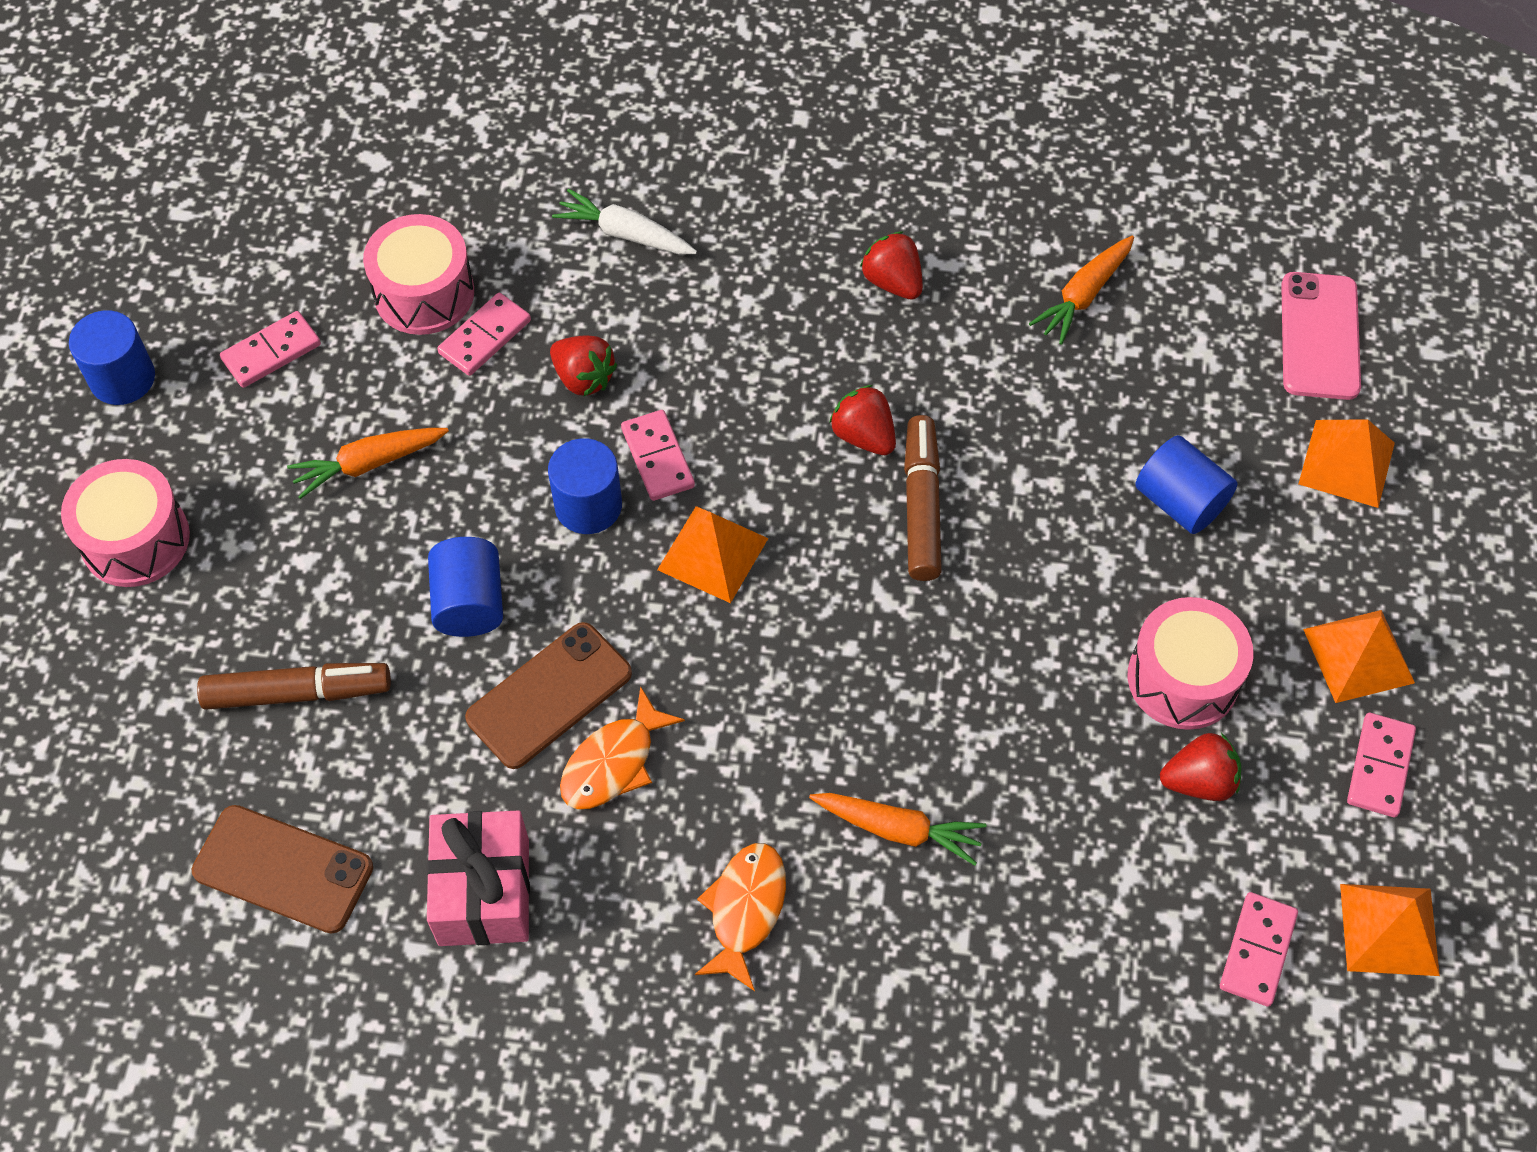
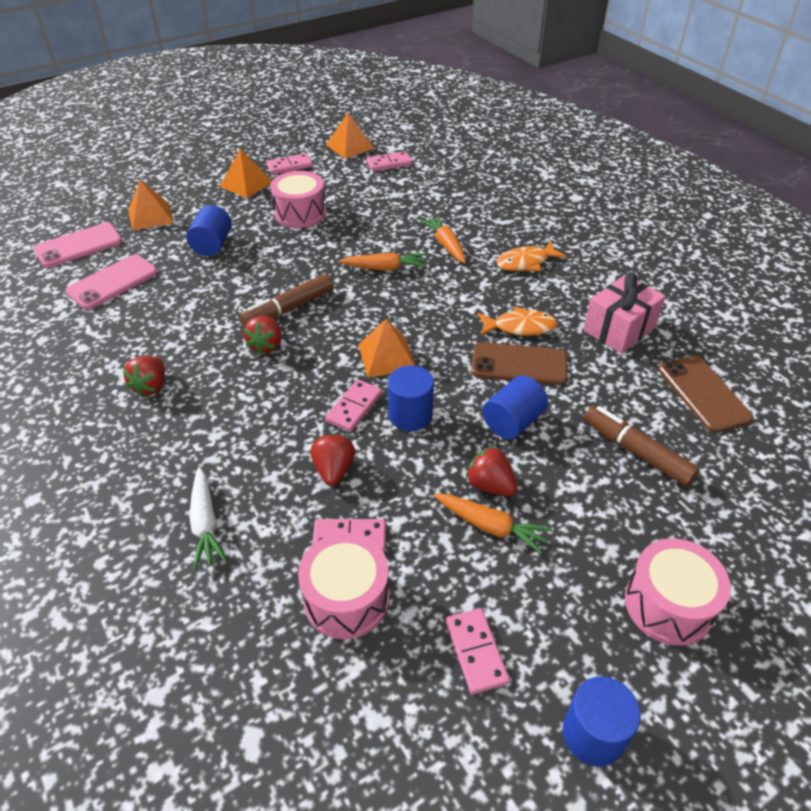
camera: 130 degrees left, 15 degrees down
pink domino [220,311,321,388] -> pink domino turned 60 degrees clockwise [446,608,510,694]
orange carrot [1029,236,1134,345] -> orange carrot moved to [339,253,426,270]
red strawberry [1160,733,1241,801] -> red strawberry moved to [466,446,517,496]
none -> pink phone [66,255,158,309]

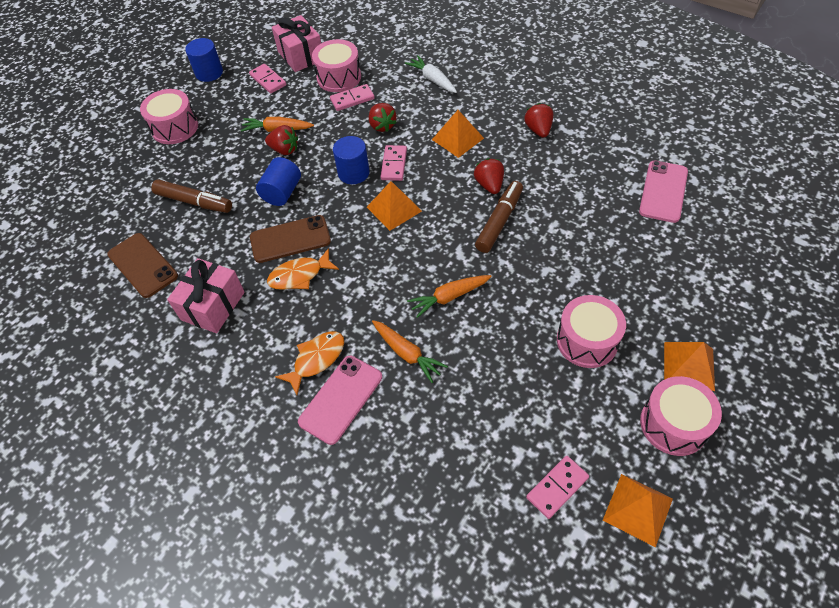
camera: 160 degrees right, 10 degrees up
pink phone [34,223,122,268] -> pink phone moved to [298,356,382,445]
orange pyramid [128,180,174,231] -> orange pyramid moved to [432,110,484,158]
blue cylinder [186,205,232,256] -> none
pink domino [266,153,313,174] -> pink drum [640,376,722,456]
none -> pink gift [272,15,321,72]

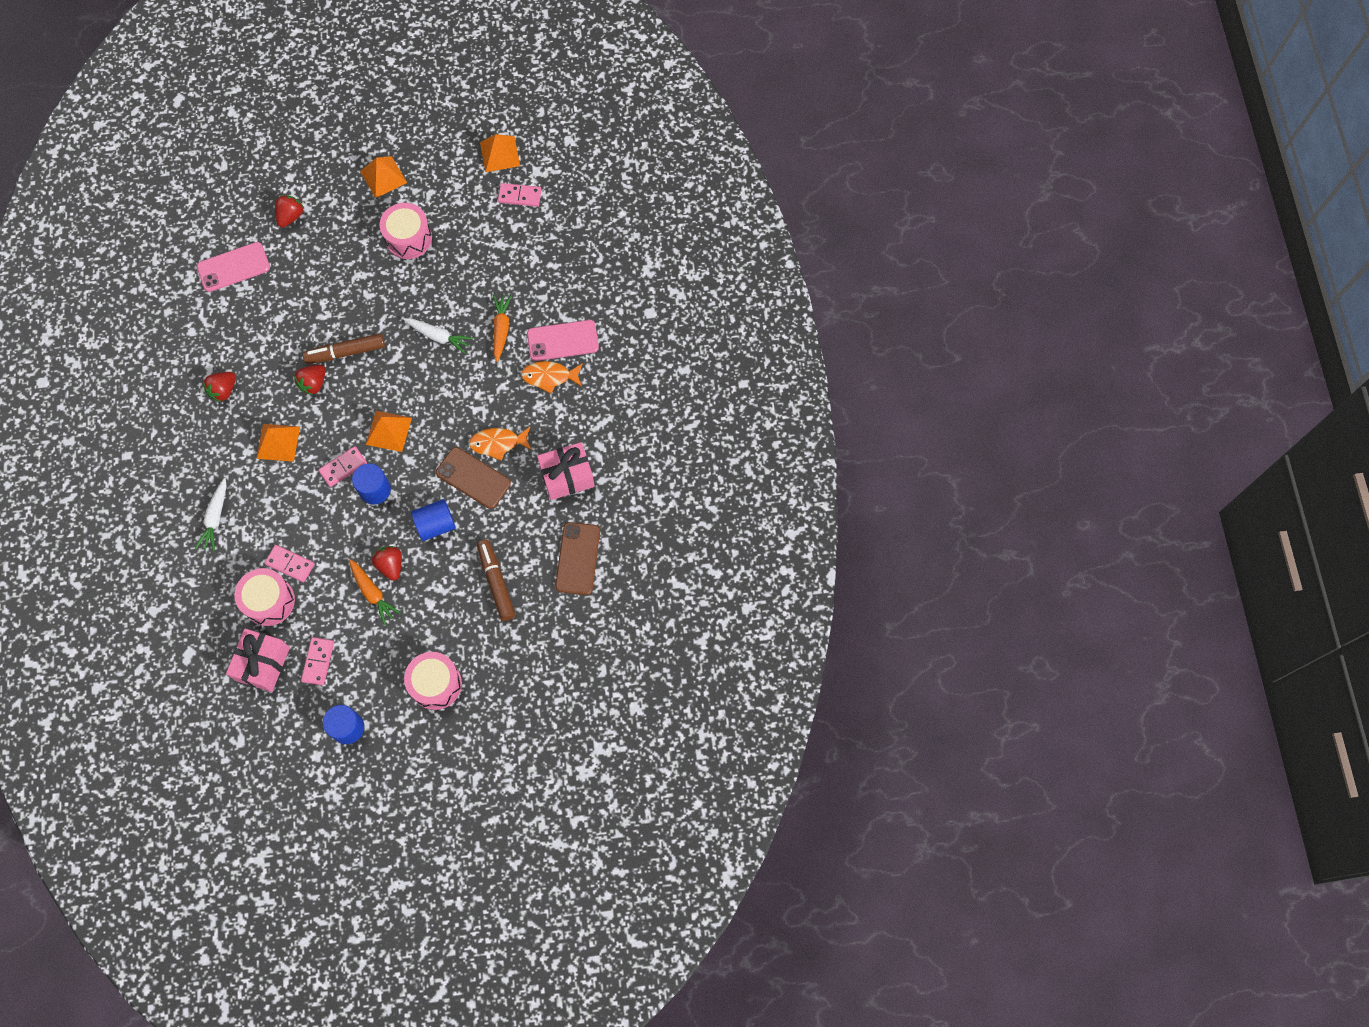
camera: 135 degrees left, 15 degrees up
orange fish [267,248,339,290] -> orange fish turned 150 degrees clockwise [469,427,532,461]
red strawberry [369,103,397,132] -> red strawberry moved to [275,195,304,228]
orange carrot [407,275,492,318] -> white carrot [403,318,473,354]
pink drum [640,376,722,456] -> none

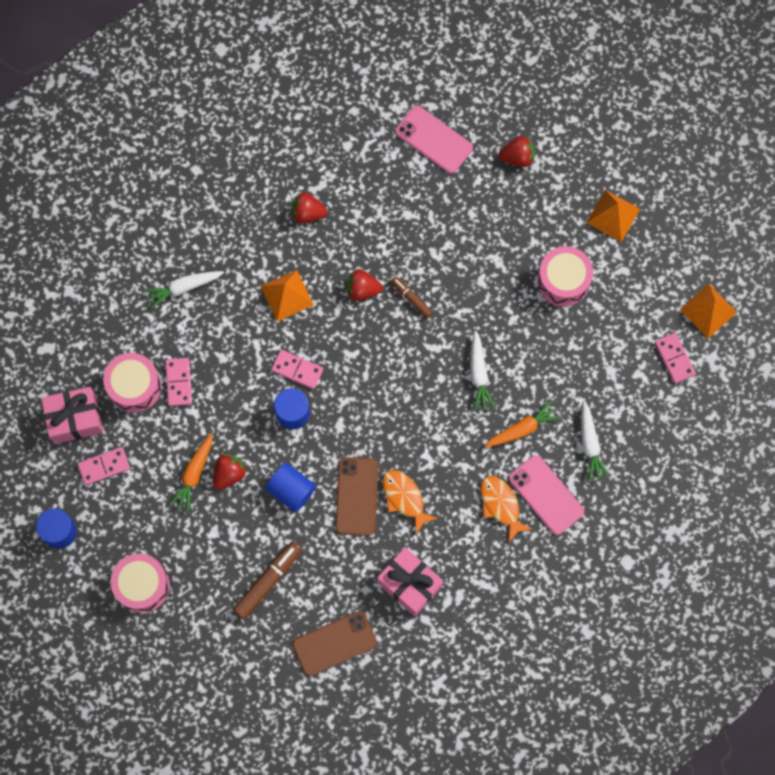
camera: 60 degrees right, 5 degrees up
brown marker [303,333,385,364] -> brown marker [391,276,433,318], size x0.60
orange pyramid [366,411,412,452] -> none
none -> white carrot [581,401,610,482]

